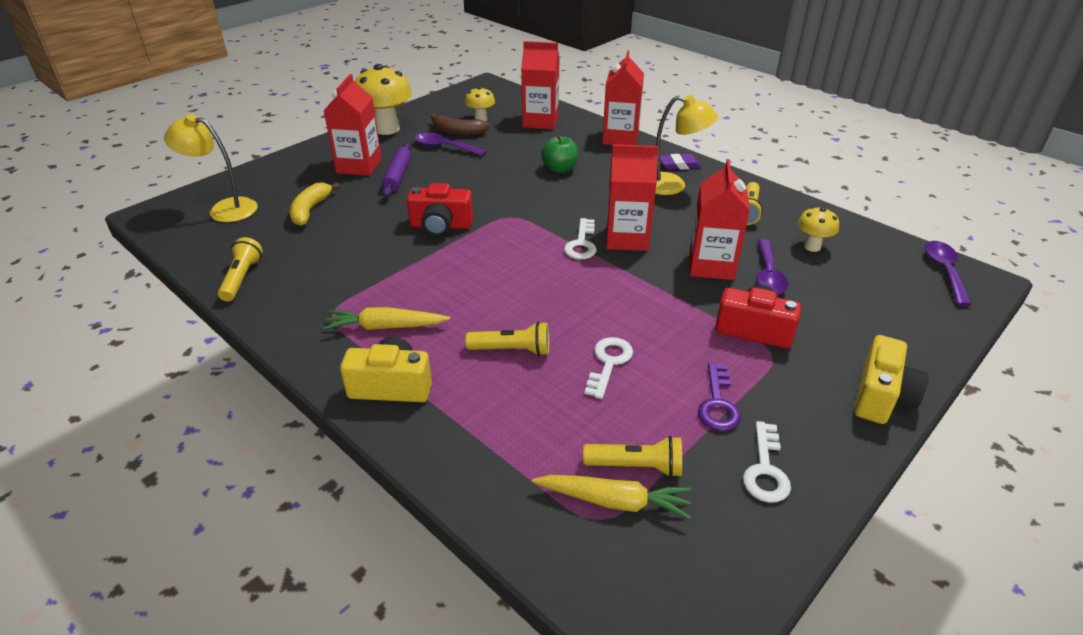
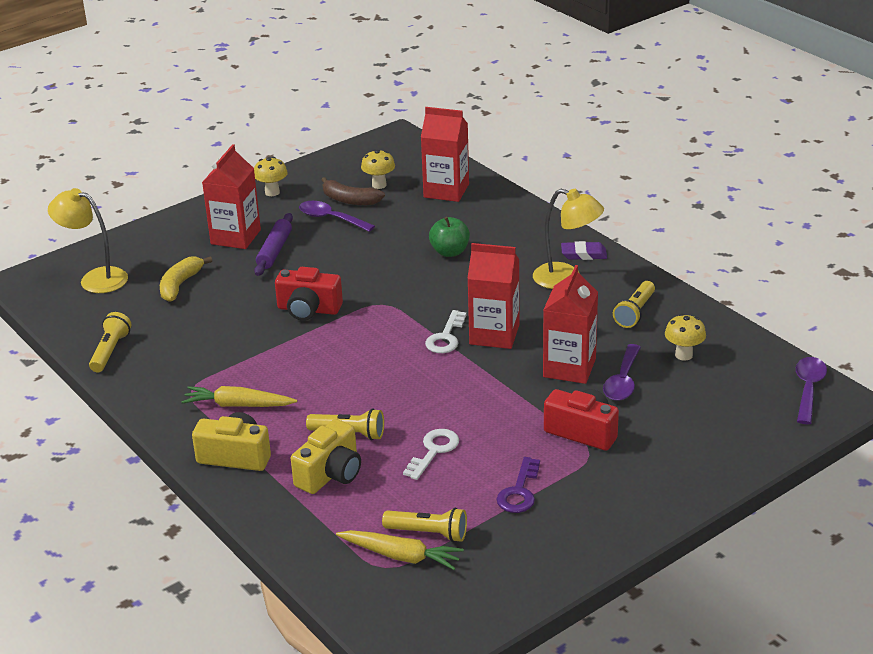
camera: 10 degrees right, 5 degrees down
yellow mushroom [354,64,412,135] -> yellow mushroom [254,157,288,196], size x0.53
red carton [602,50,644,145] -> none
white key [743,421,791,503] -> none
yellow camera [854,335,929,424] -> yellow camera moved to [291,419,361,494]

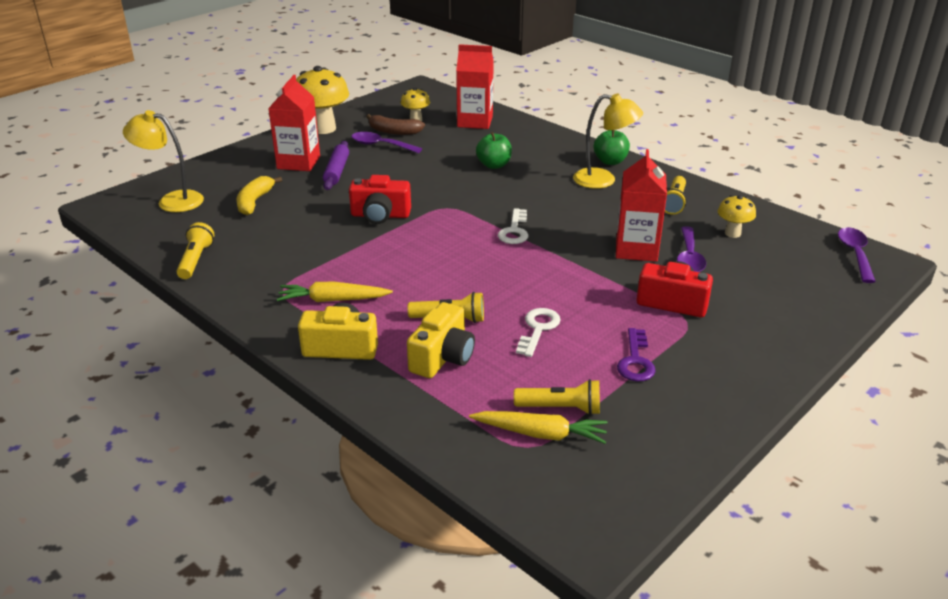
camera: 10 degrees left, 0 degrees up
yellow mushroom [254,157,288,196] -> yellow mushroom [296,66,349,134], size x1.87
red carton [467,243,519,349] -> none
purple eraser [561,241,607,260] -> green apple [594,130,630,165]

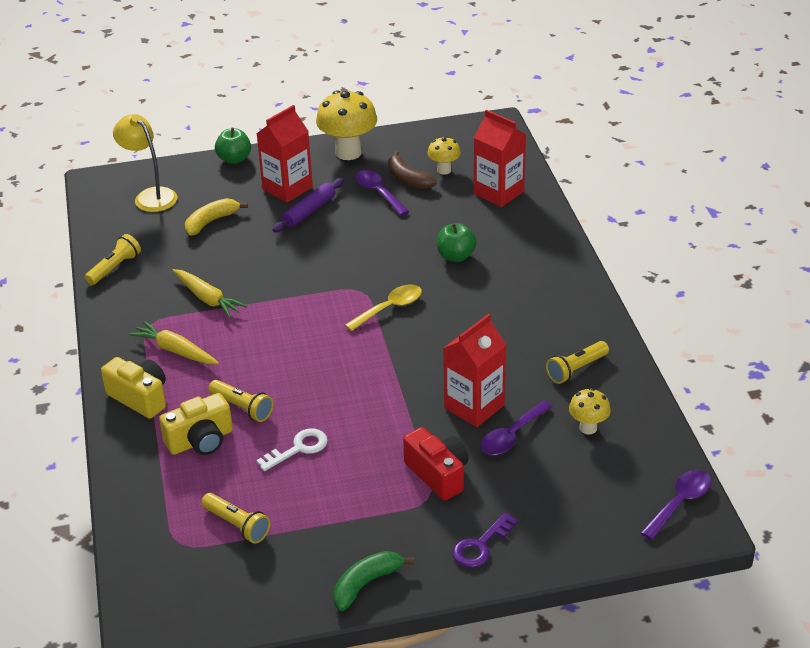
camera: 35 degrees right, 5 degrees up
red camera [349,175,411,224] -> none
yellow carrot [469,411,608,444] -> yellow carrot moved to [172,269,247,318]
white key [498,208,528,244] -> none
yellow lamp [573,94,643,189] -> none
green apple [594,130,630,165] -> green apple moved to [215,128,251,164]
purple key [617,328,656,382] -> purple key moved to [452,512,518,568]
none -> green banana [333,551,415,611]
none -> yellow spoon [345,284,422,331]

